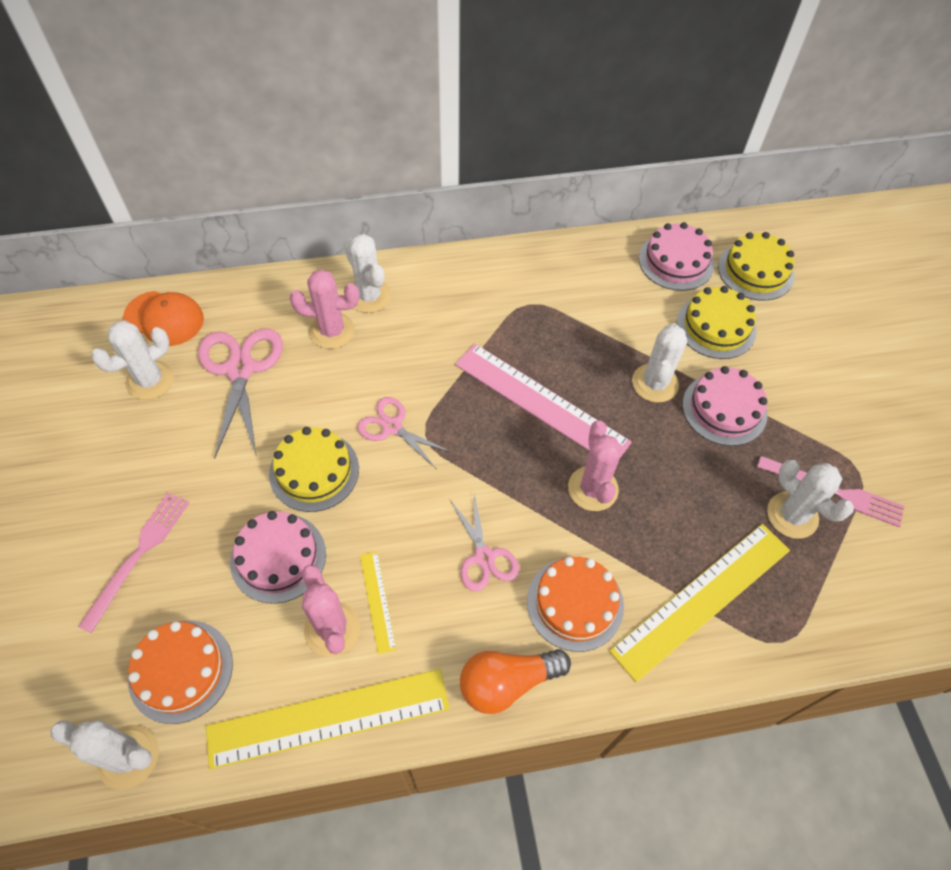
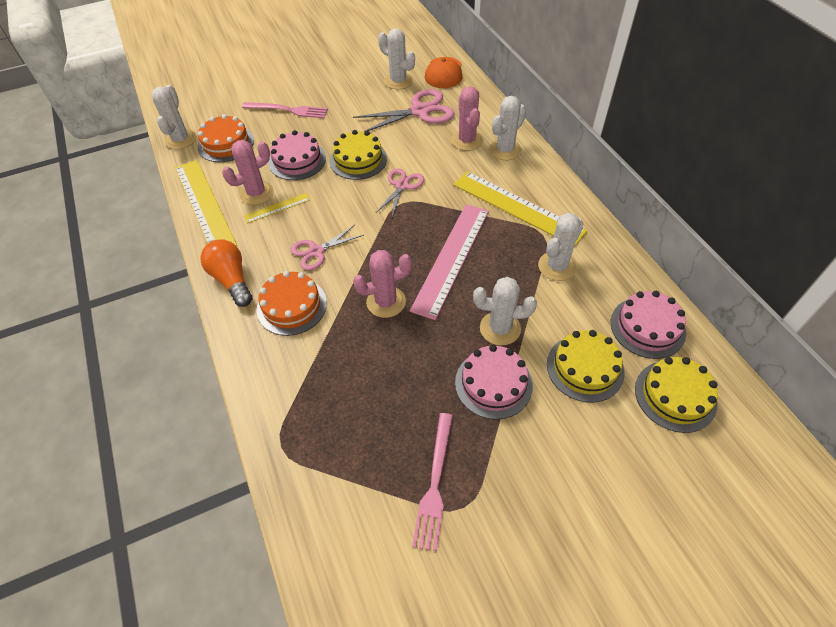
camera: 80 degrees right, 5 degrees down
yellow ruler [609,524,790,682] -> yellow ruler moved to [453,171,587,247]
white cactus [767,460,854,539] -> white cactus moved to [538,213,584,281]

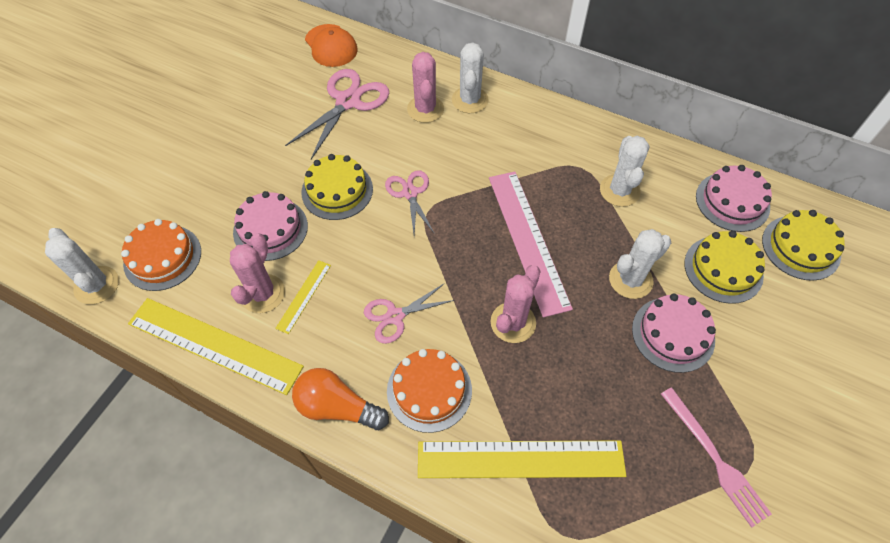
camera: 40 degrees left, 5 degrees up
pink fork [242,102,328,118] -> none
pink scissors [291,225,364,270] -> pink scissors turned 45 degrees clockwise [364,283,455,344]
white cactus [378,28,415,90] -> none
pink cactus [451,87,483,151] -> pink cactus turned 45 degrees clockwise [407,52,444,123]
yellow ruler [453,171,587,247] -> yellow ruler moved to [418,441,626,478]

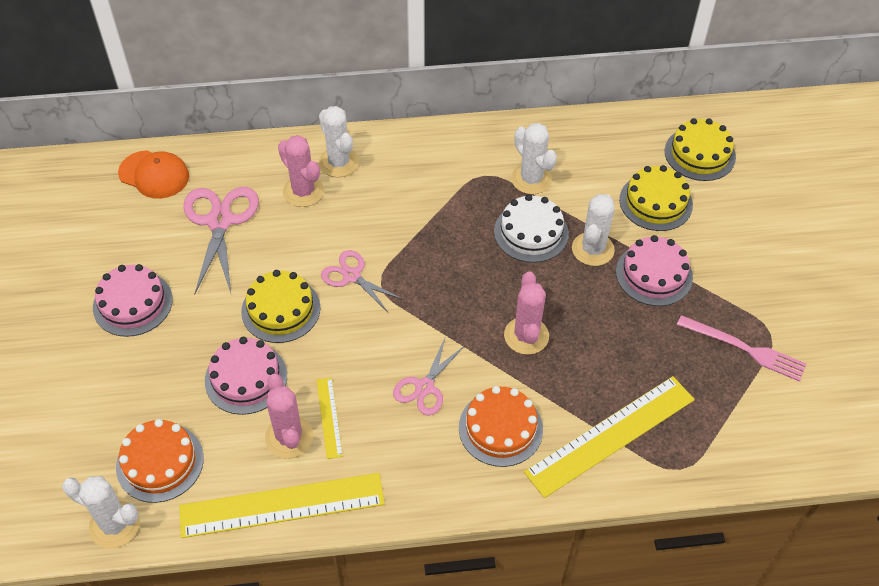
camera: 35 degrees left, 5 degrees down
orange light bulb [292,368,389,430] -> none
pink ruler [489,172,573,317] -> none
pink cake [696,165,772,232] -> pink cake moved to [93,264,173,337]
none -> white cake [494,194,569,263]

